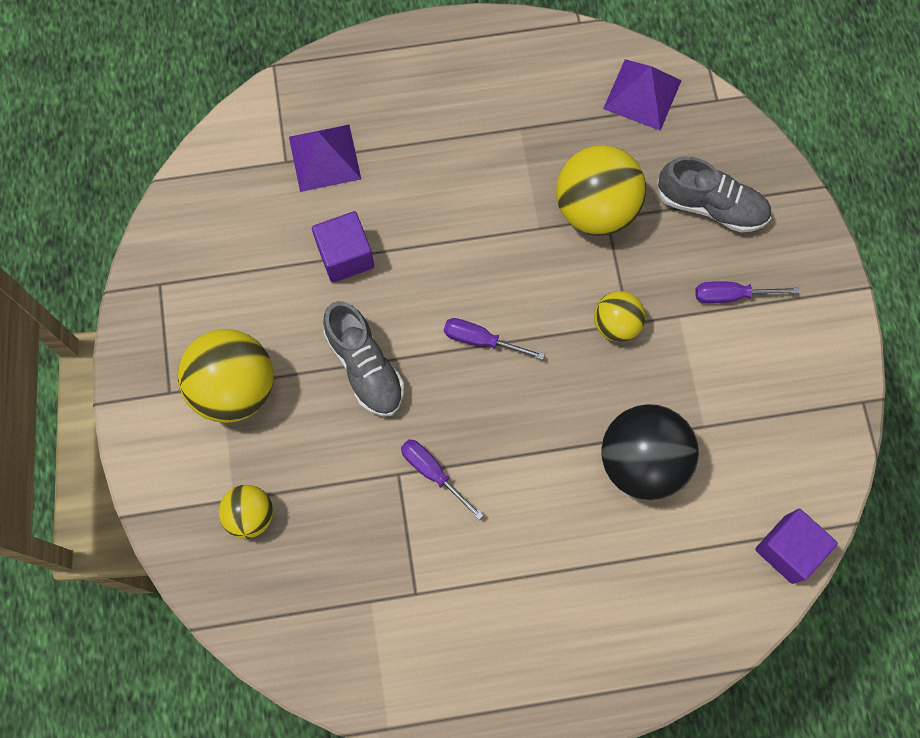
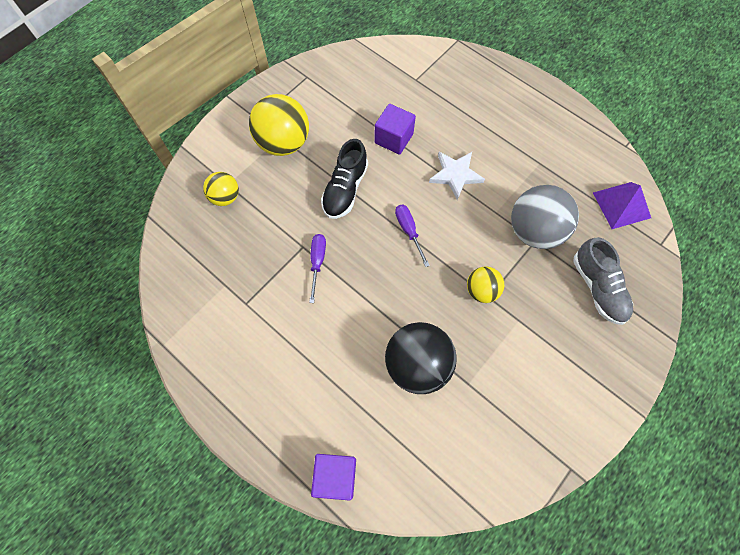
camera: 50 degrees right, 5 degrees down
purple pyramid [289,125,361,192] -> none
grey shoe [323,301,404,417] -> black shoe [321,139,368,219]
yellow ball [556,145,646,236] -> grey ball [511,185,579,249]
purple screwdriver [695,281,799,304] -> none
purple cube [755,509,838,584] -> purple cube moved to [311,454,356,500]
none -> white star [429,152,485,200]

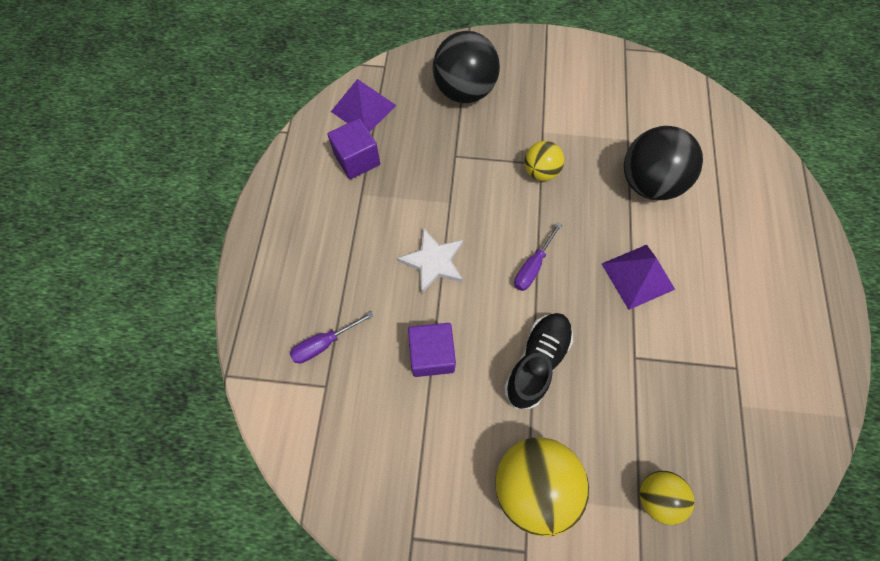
camera: 125 degrees left, 0 degrees up
purple screwdriver [309,234,326,303] -> purple screwdriver moved to [289,312,374,363]
purple cube [311,454,356,500] -> purple cube moved to [328,118,380,179]
black shoe [321,139,368,219] -> black shoe turned 45 degrees counterclockwise [504,313,573,409]
grey ball [511,185,579,249] -> none
grey shoe [573,237,633,325] -> black ball [433,31,500,103]
none -> purple pyramid [602,245,675,310]

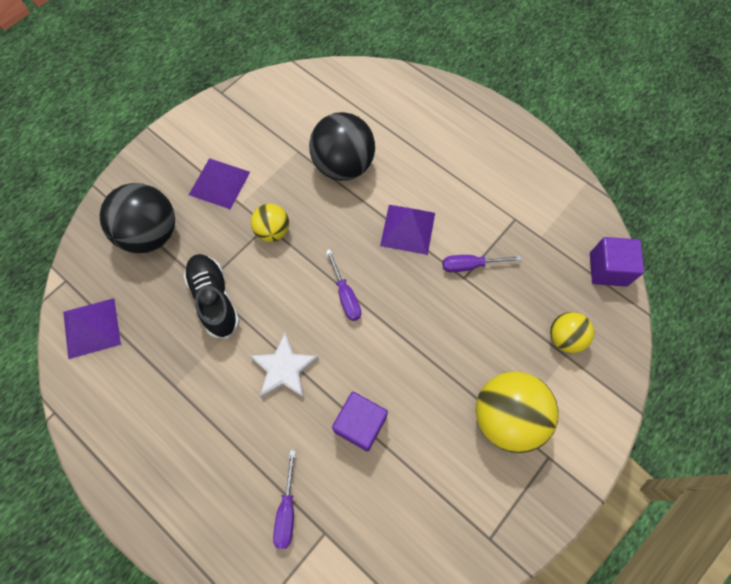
camera: 55 degrees left, 0 degrees up
purple cube [328,118,380,179] -> purple cube moved to [590,237,644,287]
black shoe [504,313,573,409] -> black shoe moved to [184,254,240,338]
none -> purple pyramid [189,158,250,209]
none -> purple screwdriver [442,255,521,272]

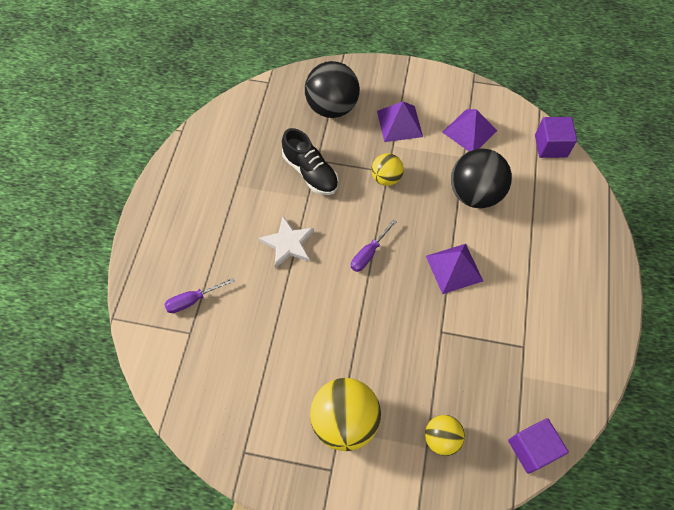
camera: 60 degrees right, 5 degrees down
purple pyramid [63,298,121,359] -> purple pyramid moved to [442,109,497,151]
black shoe [184,254,240,338] -> black shoe turned 105 degrees clockwise [282,128,339,195]
purple cube [332,392,388,452] -> purple cube moved to [535,117,577,158]
purple screwdriver [442,255,521,272] -> none

